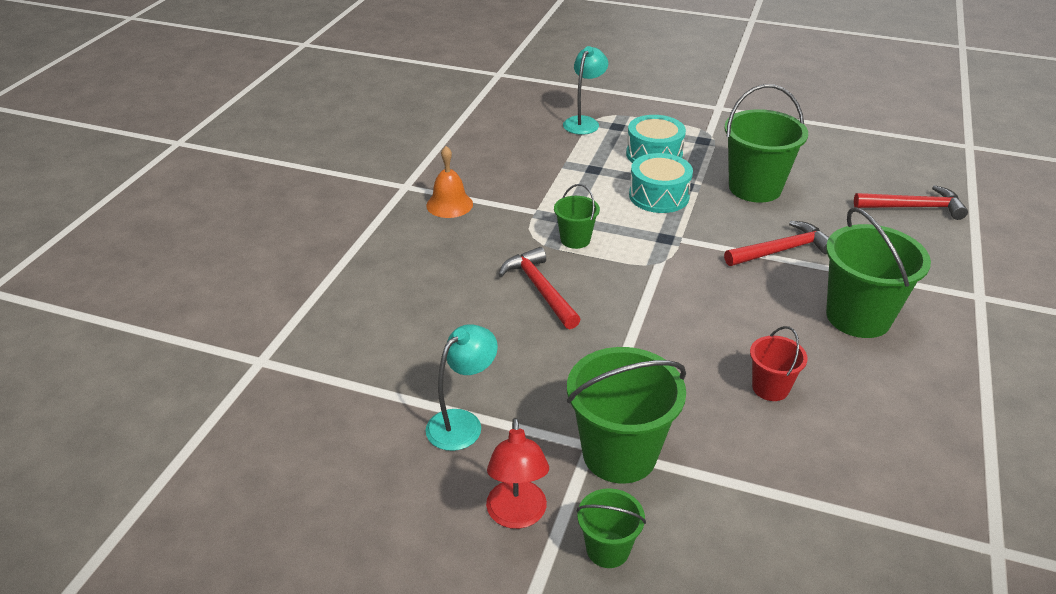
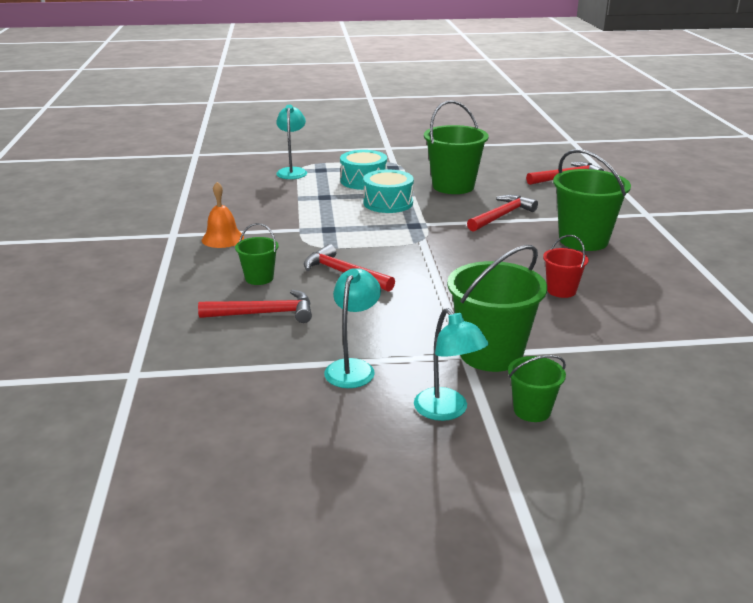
camera: 25 degrees left, 10 degrees down
red lamp [486,418,549,529] -> turquoise lamp [414,308,489,421]
green bucket [554,184,600,249] -> green bucket moved to [235,223,279,285]
none -> red hammer [198,290,312,323]

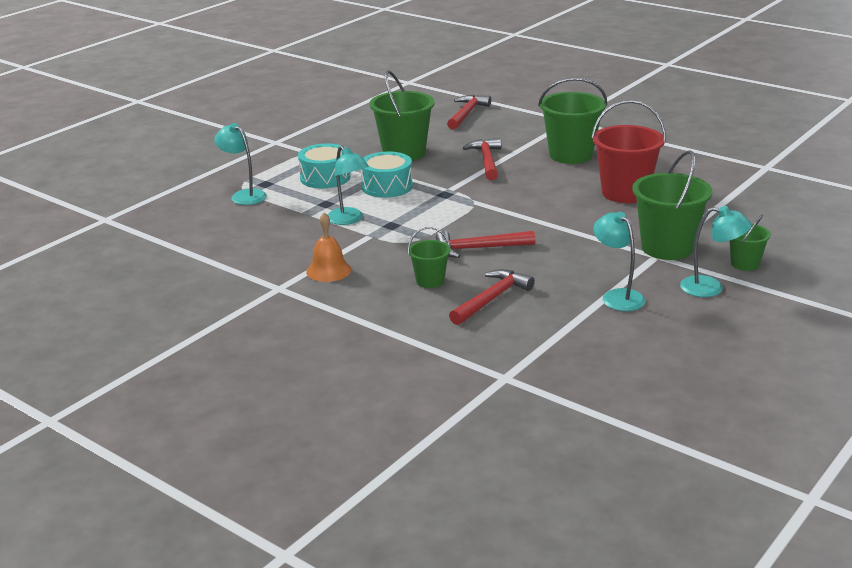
camera: 45 degrees left, 0 degrees up
red bucket [543,235,589,298] -> red bucket [591,100,666,203], size x1.89
none -> turquoise lamp [328,146,369,225]

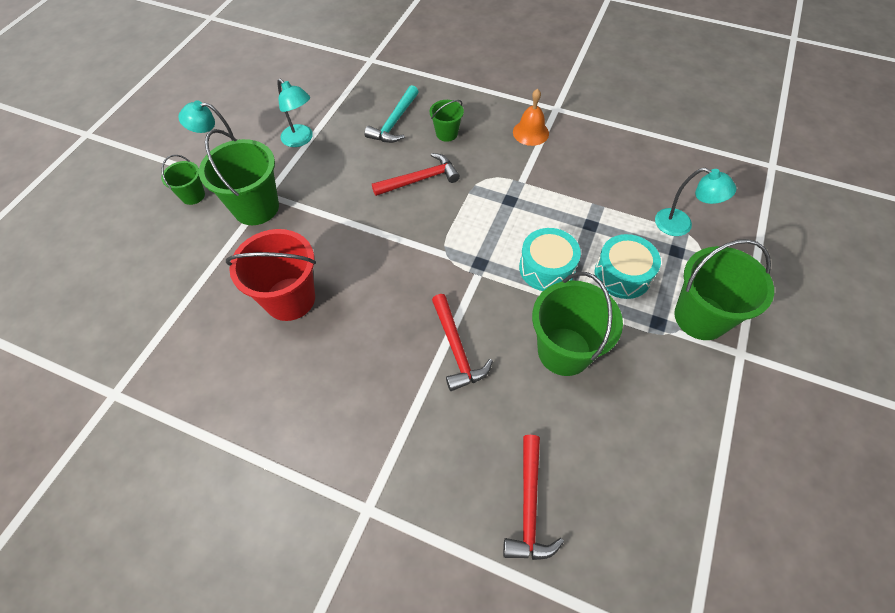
camera: 165 degrees right, 30 degrees up
turquoise lamp [328,146,369,225] -> none
red hammer [449,269,535,325] -> turquoise hammer [364,85,419,143]
green bucket [538,78,607,164] -> green bucket moved to [674,239,774,340]

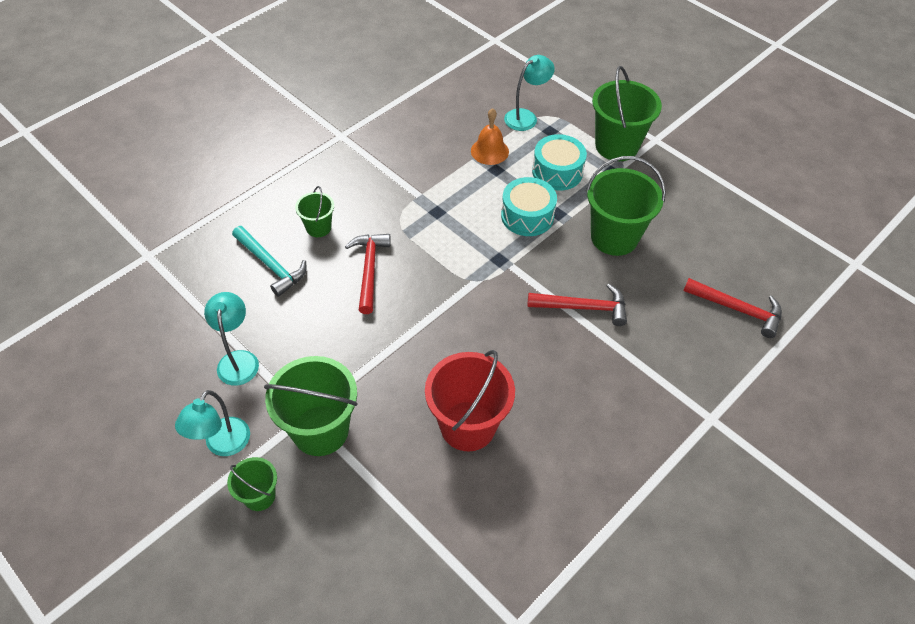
camera: 70 degrees left, 5 degrees down
turquoise lamp [278,79,313,147] -> turquoise lamp turned 75 degrees counterclockwise [204,292,259,386]
orange bell [513,89,549,146] -> orange bell moved to [471,108,509,165]

